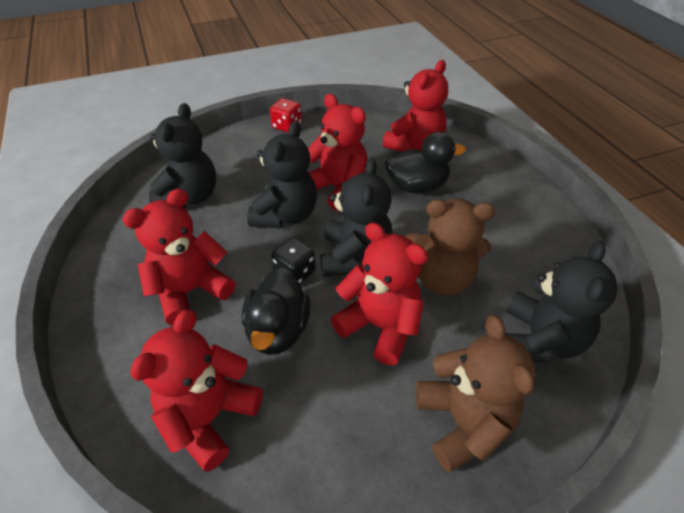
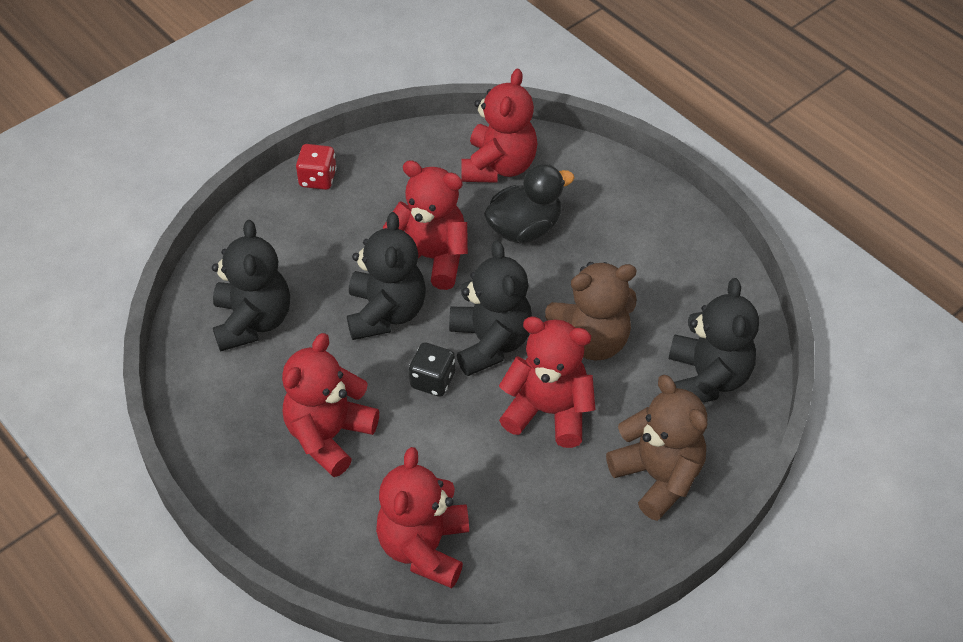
camera: 20 degrees left, 5 degrees up
black duck [242,268,311,355] -> none

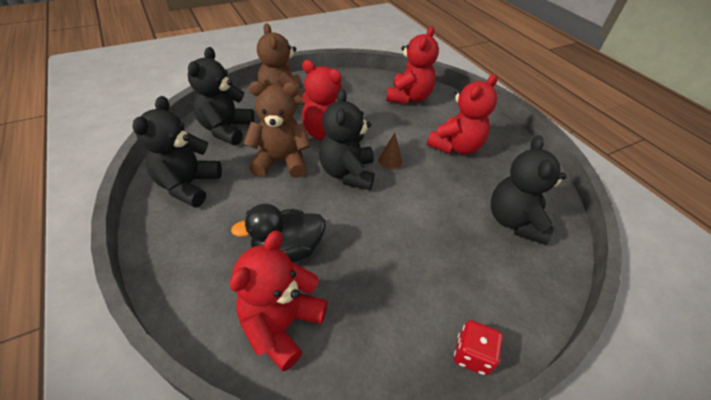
camera: 170 degrees left, 5 degrees down
black teddy bear [347,212,426,340] -> black teddy bear moved to [133,96,222,208]
red teddy bear [382,160,468,290] -> none
black dice [409,342,455,397] -> brown cone [378,133,402,169]

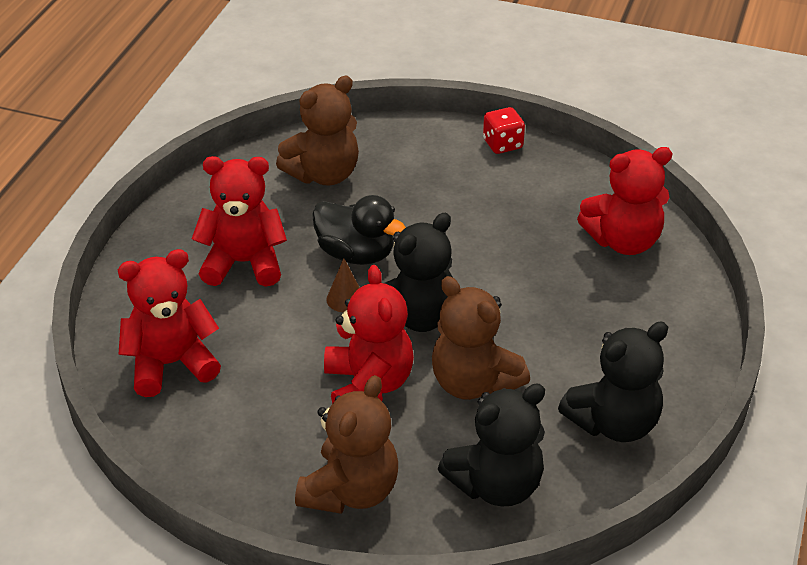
camera: 130 degrees left, 5 degrees down
black duck [231,204,326,262] -> black duck moved to [312,195,406,265]
black teddy bear [491,135,567,245] -> brown teddy bear [276,76,359,186]

